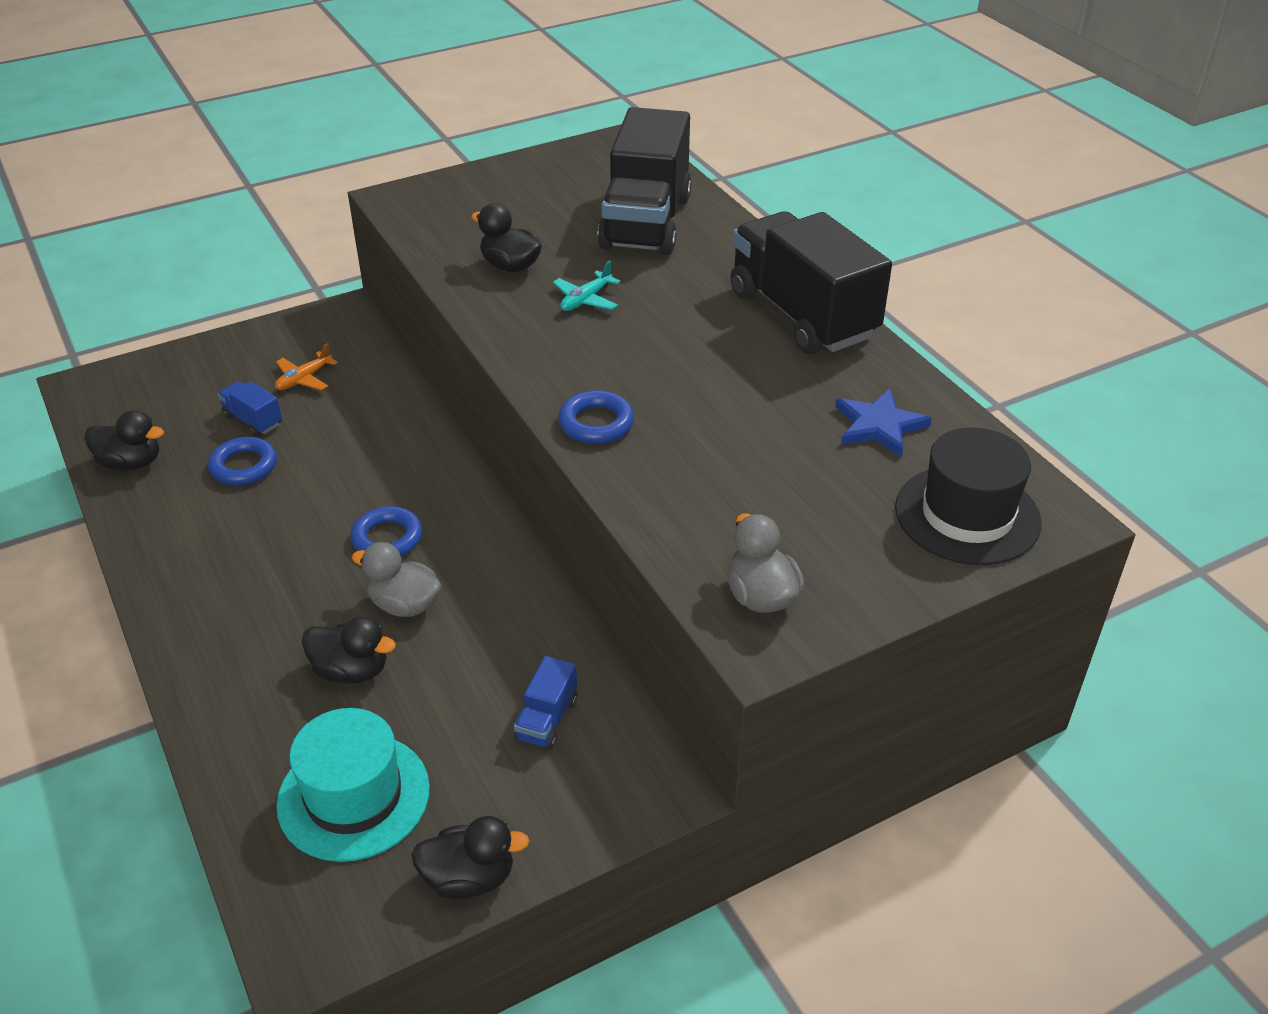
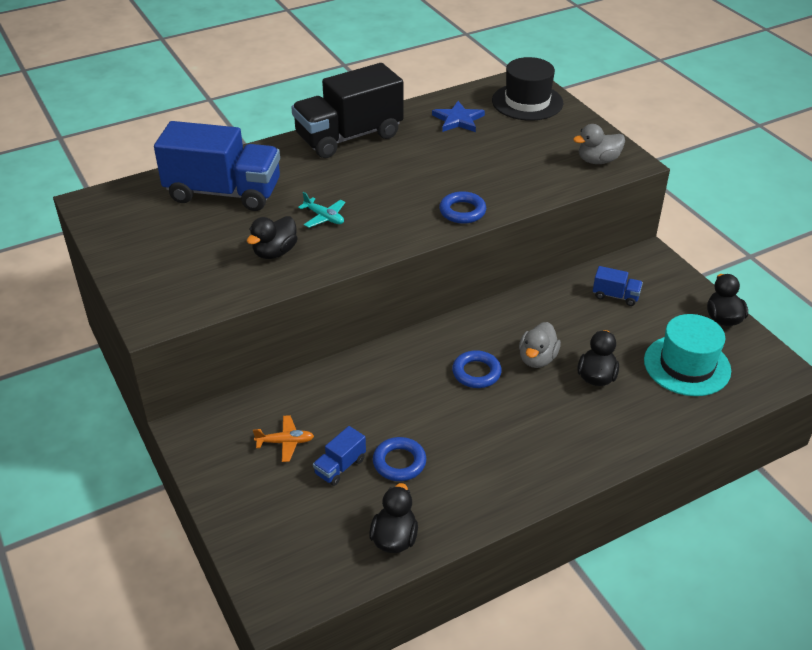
camera: 90 degrees left, 0 degrees up
orange plane [275,343,338,390] -> orange plane turned 45 degrees counterclockwise [253,415,314,462]
black truck [597,107,692,255] -> blue truck [154,121,280,211]

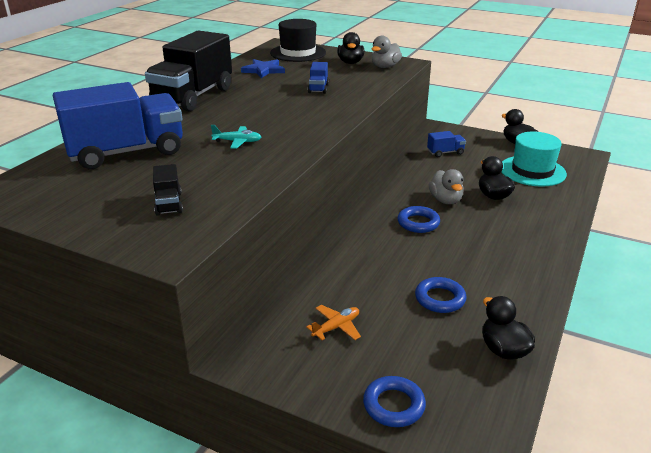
camera: 35 degrees left, 10 degrees down
black duck [247,216,298,259] -> black duck moved to [337,32,364,64]
blue truck [313,426,366,486] -> blue truck moved to [308,62,329,94]
blue ring [439,191,486,224] -> blue ring moved to [363,376,426,427]
none -> black truck [153,164,183,216]

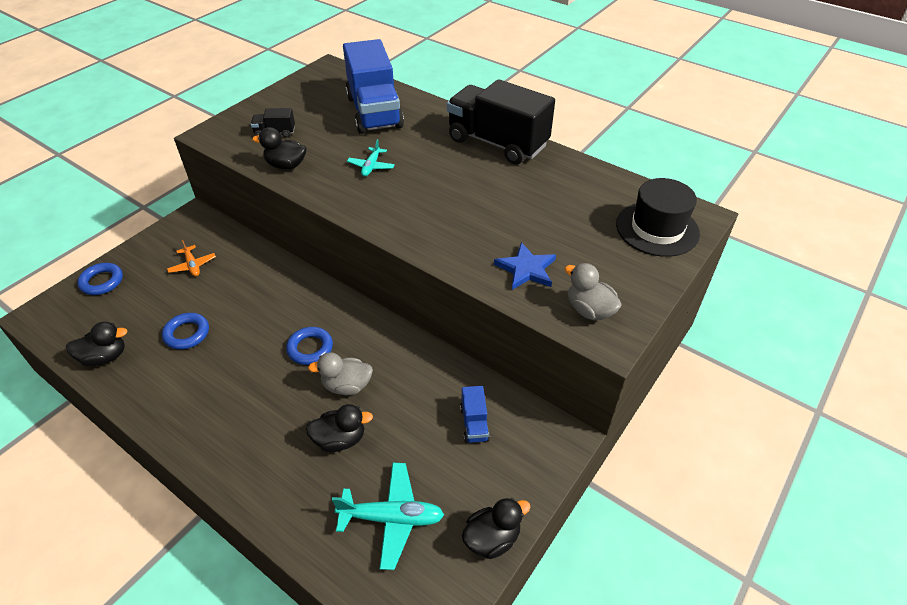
camera: 100 degrees right, 15 degrees up
blue star [241,59,285,78] -> blue star moved to [494,242,556,290]
blue truck [308,62,329,94] -> none
black duck [337,32,364,64] -> black duck moved to [252,127,307,169]
turquoise hat [502,132,567,187] -> turquoise plane [332,463,444,570]

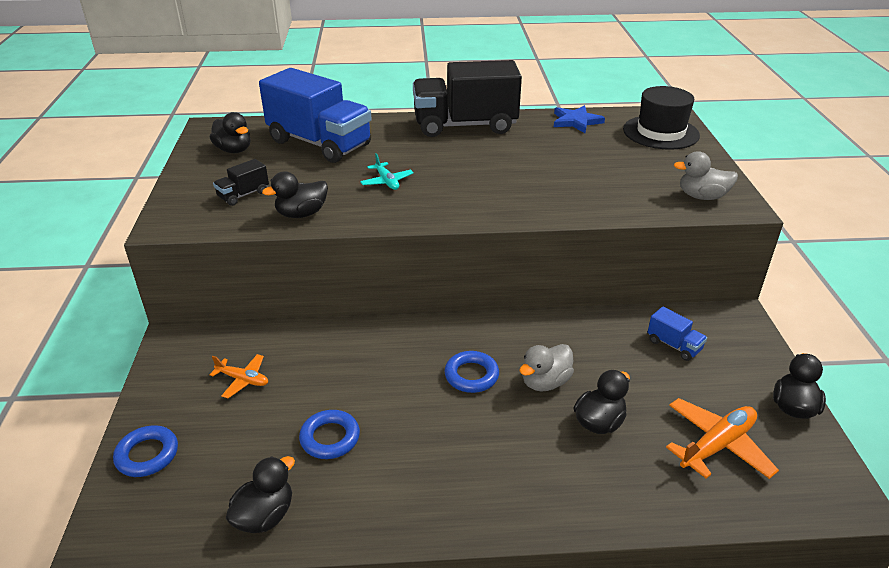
camera: 40 degrees left, 10 degrees down
turquoise plane [332,463,444,570] -> orange plane [666,398,779,479]
blue star [494,242,556,290] -> blue star moved to [554,105,605,133]
none -> black duck [210,112,251,153]

